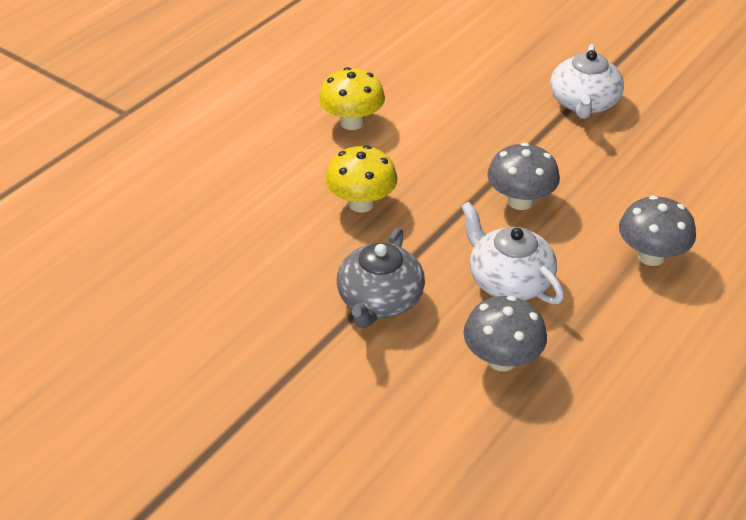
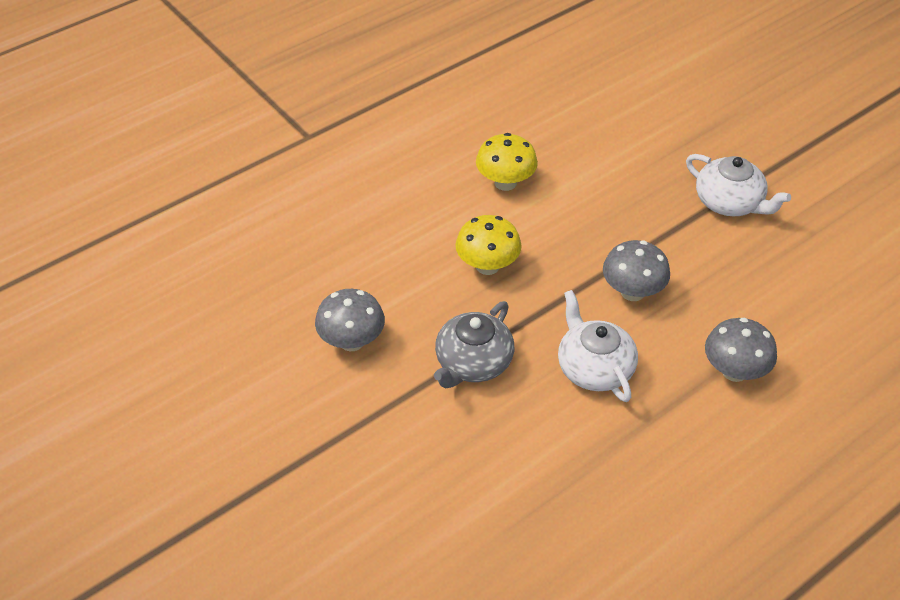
camera: 15 degrees right, 5 degrees up
grey mushroom [463,296,547,371] -> grey mushroom moved to [315,289,385,351]
white teapot [550,44,624,119] -> white teapot turned 75 degrees counterclockwise [686,154,791,216]

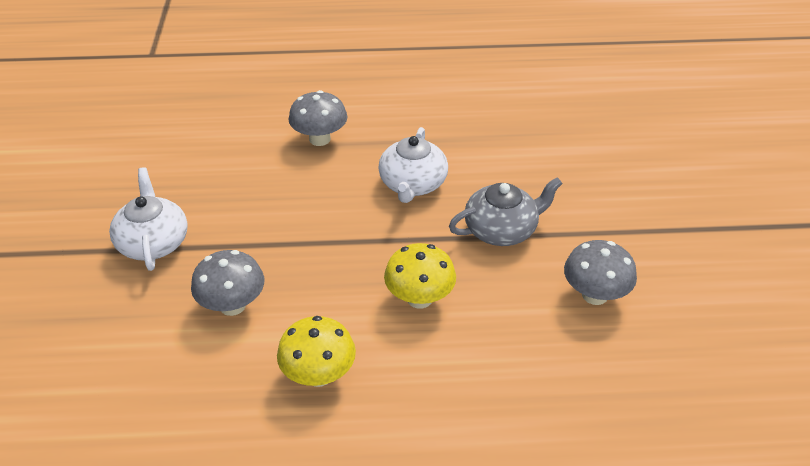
camera: 145 degrees left, 5 degrees down
grey mushroom [603,240,670,301] -> grey mushroom moved to [191,250,264,316]

